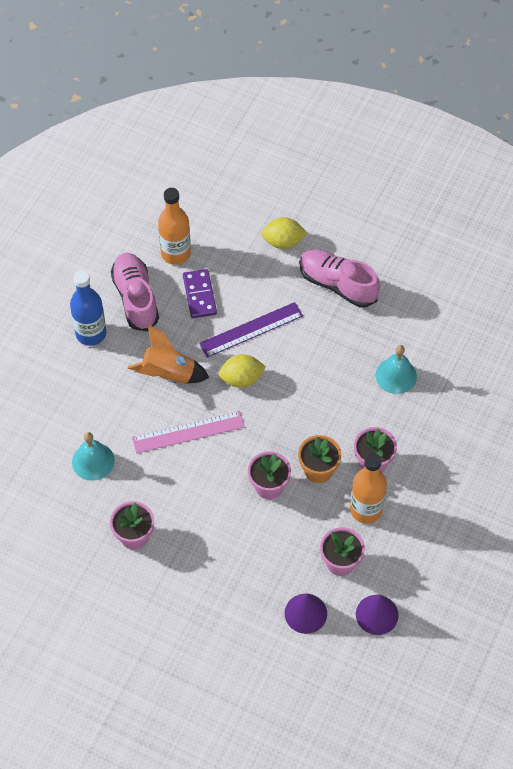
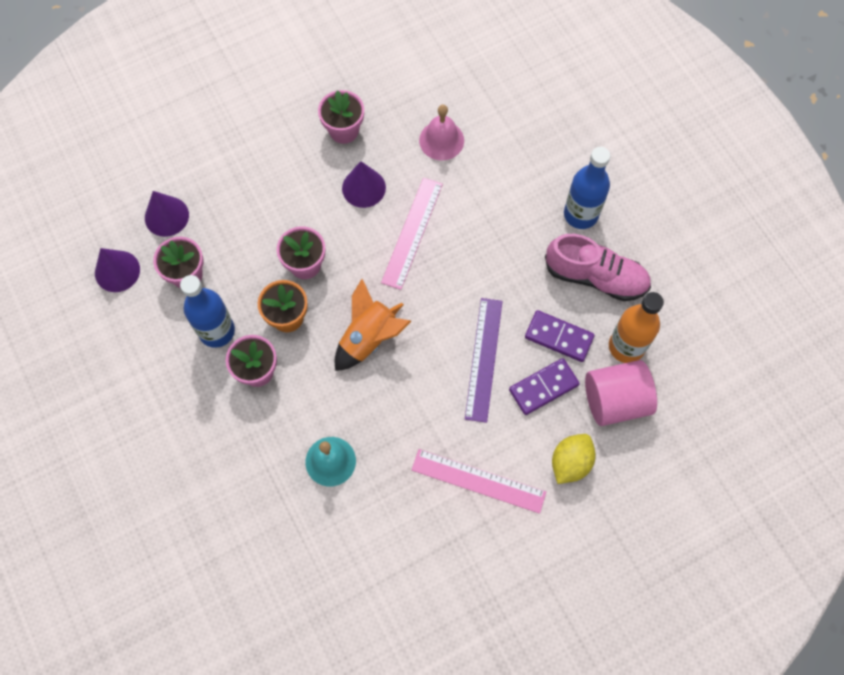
camera: 125 degrees right, 10 degrees up
turquoise bell [72,432,115,481] -> pink bell [419,105,464,160]
orange rocket [128,324,209,384] -> orange rocket moved to [335,279,412,371]
yellow lemon [218,354,266,388] -> none
pink shoe [300,249,380,307] -> pink ruler [411,449,546,514]
orange bottle [350,453,387,524] -> blue bottle [180,275,235,348]
none -> purple cone [342,161,386,208]
none -> purple domino [509,358,580,415]
none -> pink cylinder [585,360,657,426]

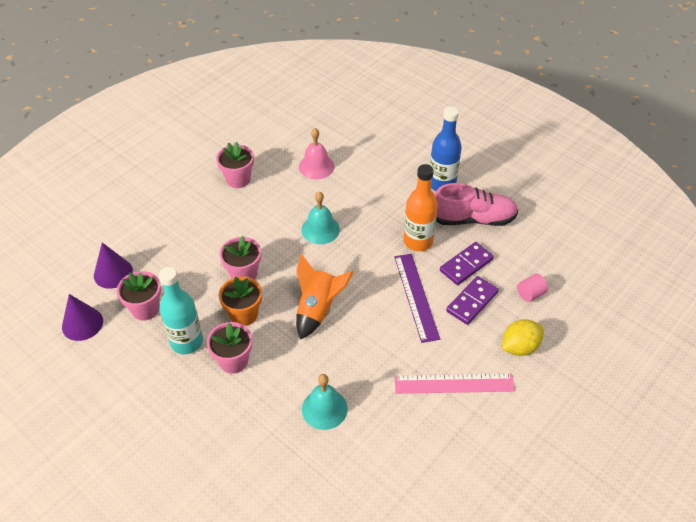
camera: 20 degrees left, 20 degrees down
blue bottle [180,275,235,348] -> turquoise bottle [159,267,203,354]
purple cone [342,161,386,208] -> none
pink ruler [381,178,443,290] -> turquoise bell [301,191,340,244]
purple domino [525,310,595,362] -> purple domino turned 45 degrees counterclockwise [440,242,494,285]
yellow lemon [552,434,596,484] -> yellow lemon turned 45 degrees clockwise [502,319,543,356]
pink cylinder [585,360,657,426] -> pink cylinder [517,274,548,302], size x0.48
orange bottle [609,292,664,363] -> orange bottle moved to [404,164,438,251]

